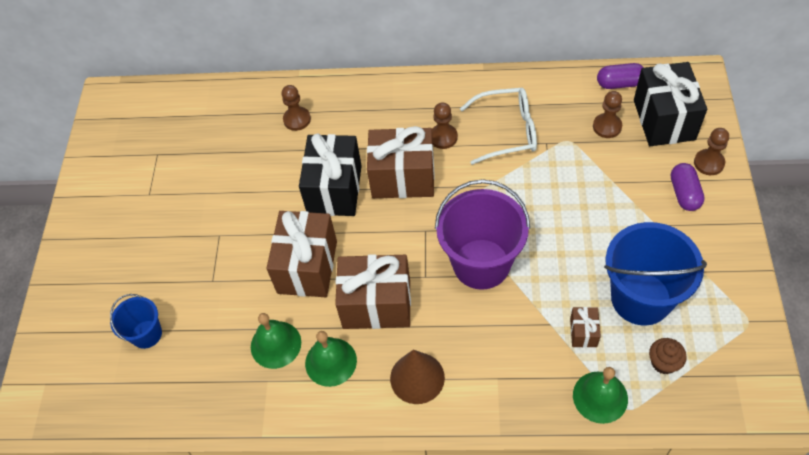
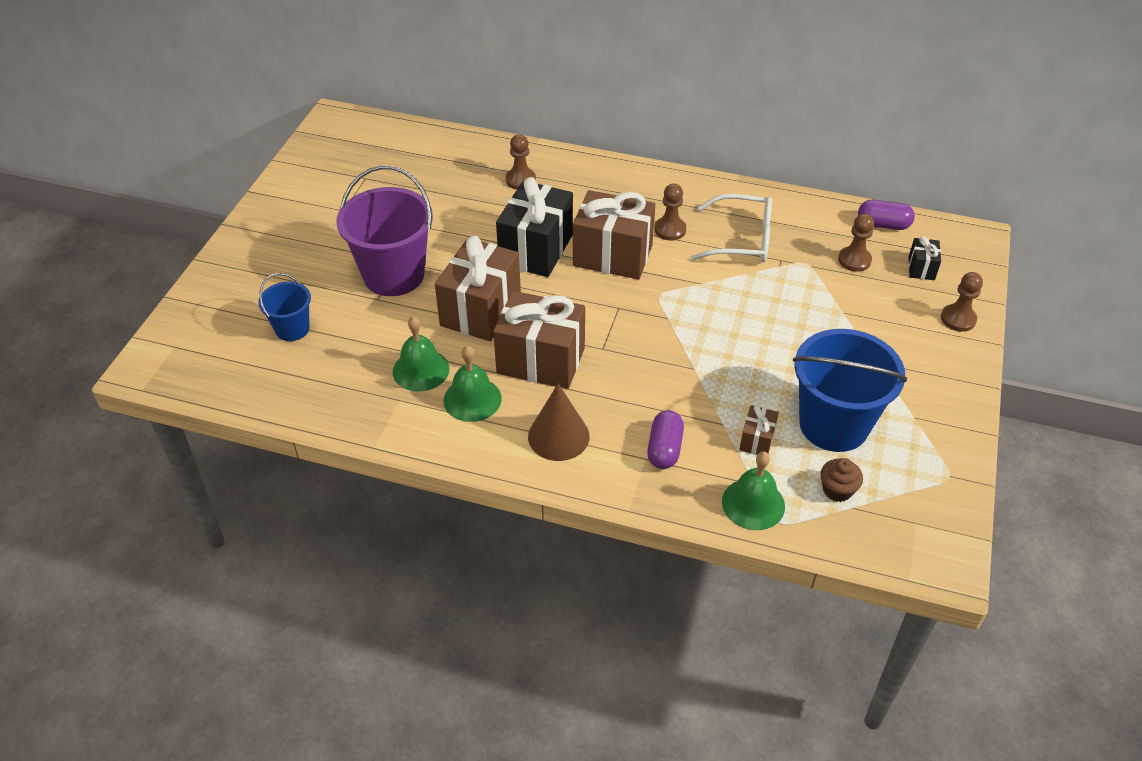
camera: 10 degrees right, 10 degrees down
purple bucket [435,179,530,290] -> purple bucket moved to [336,165,433,296]
black gift [634,62,707,146] -> black gift [909,236,941,280], size x0.46
purple capsule [671,163,705,211] -> purple capsule moved to [647,410,684,469]

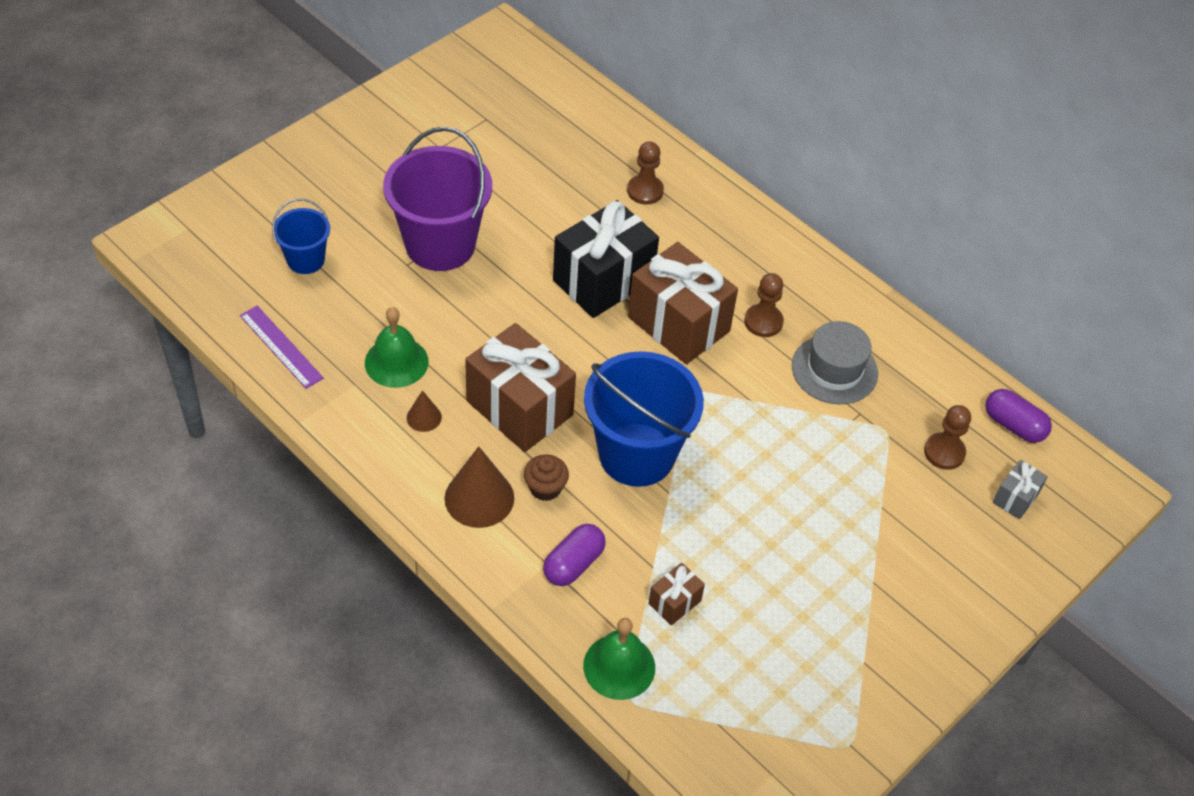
camera: 25 degrees right, 5 degrees up
brown gift [435,236,521,341] -> none
green bell [443,346,501,422] -> brown cone [407,390,442,432]
white glasses [691,194,772,262] -> grey hat [792,321,878,404]
blue bucket [793,329,907,452] -> blue bucket moved to [584,351,704,487]
brown cupcake [820,458,863,502] -> brown cupcake moved to [524,455,569,501]
black gift [909,236,941,280] -> grey gift [993,460,1048,519]
brown pawn [941,272,983,332] -> none
none -> purple ruler [240,306,324,389]

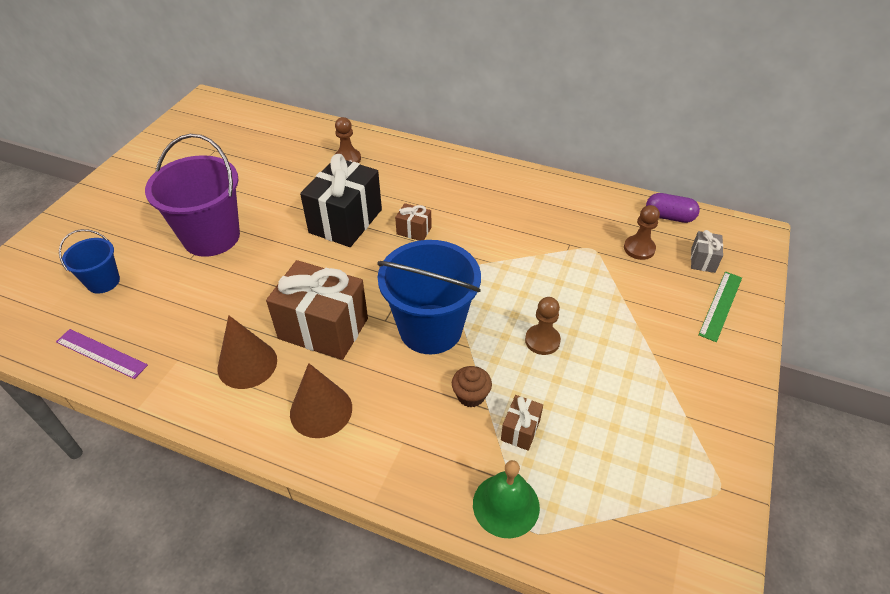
camera: 20 degrees left, 5 degrees down
green bell [365,307,429,388] -> none
brown cone [407,390,442,432] -> brown cone [218,315,277,389], size x1.93
brown cupcake [524,455,569,501] -> brown cupcake moved to [452,366,492,408]
purple capsule [543,524,606,586] -> none
brown gift [628,242,738,364] -> brown gift [395,203,432,241], size x0.46
brown pawn [744,273,784,337] -> brown pawn moved to [525,297,561,355]
grey hat [792,321,878,404] -> none
none -> green ruler [698,272,742,342]

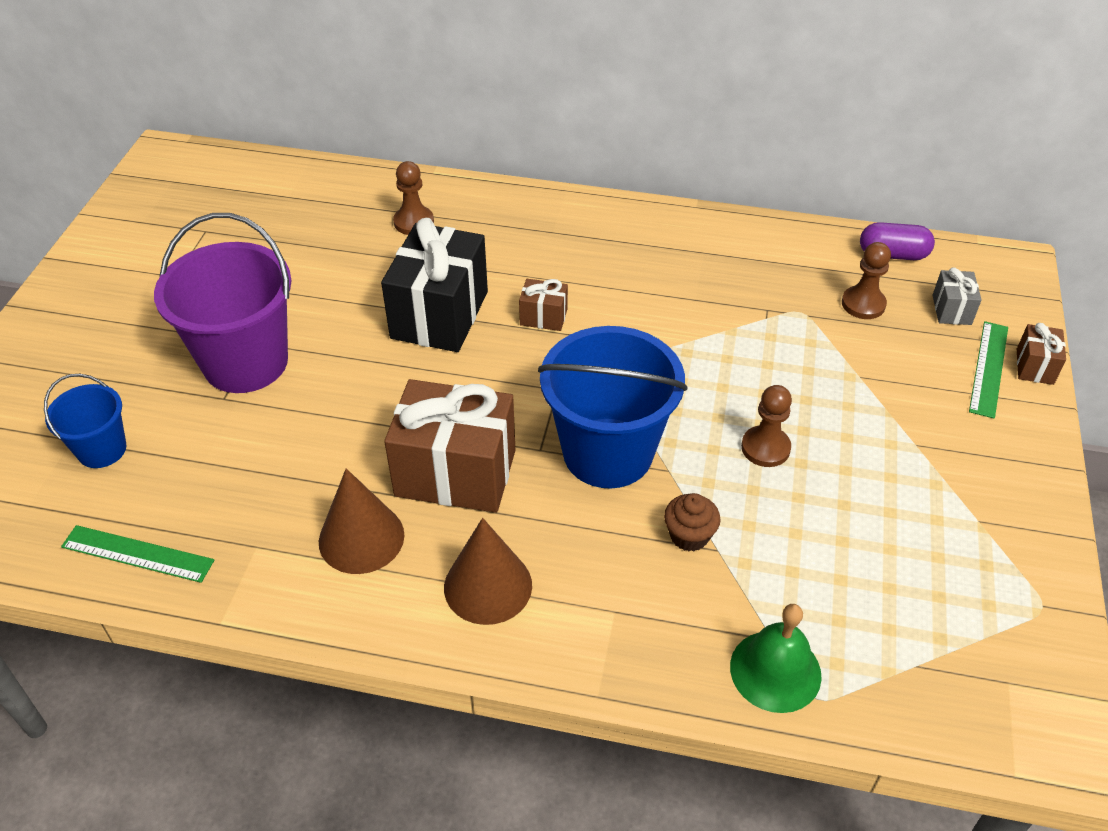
camera: 10 degrees left, 0 degrees up
purple ruler [56,329,148,379] -> green ruler [61,525,214,583]
brown gift [501,395,543,451] -> brown gift moved to [1017,323,1066,385]

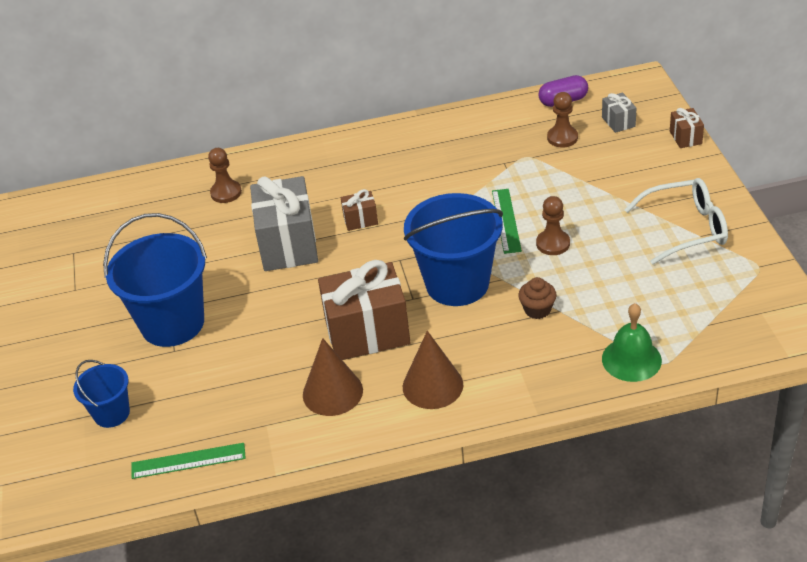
camera: 20 degrees left, 5 degrees down
purple bucket [154,213,291,393] -> blue bucket [103,213,207,347]
black gift [381,218,488,352] -> grey gift [250,176,318,271]
green ruler [969,321,1008,419] -> green ruler moved to [492,189,522,254]
none -> white glasses [624,178,728,265]

